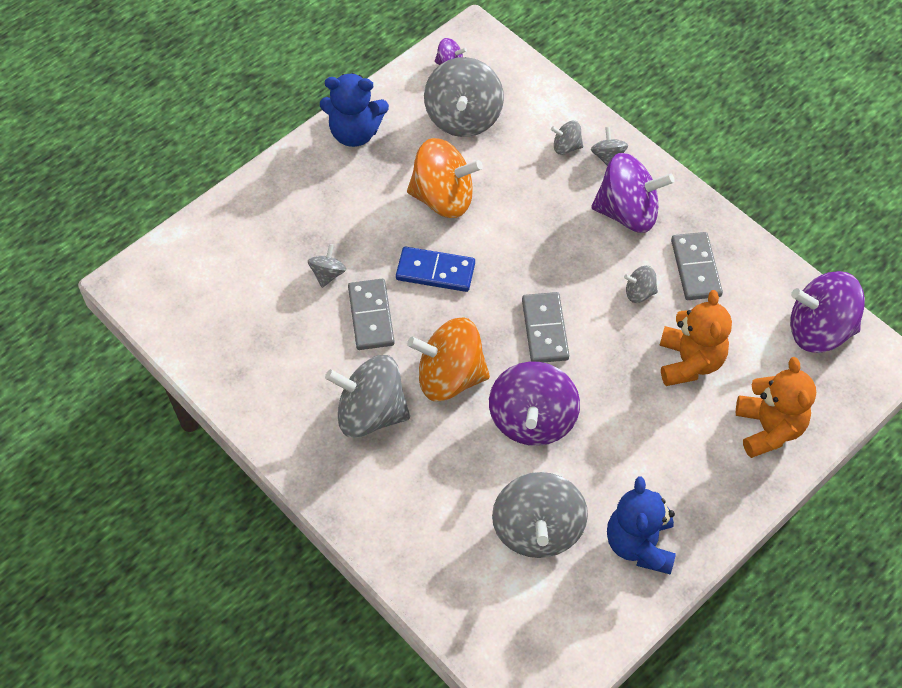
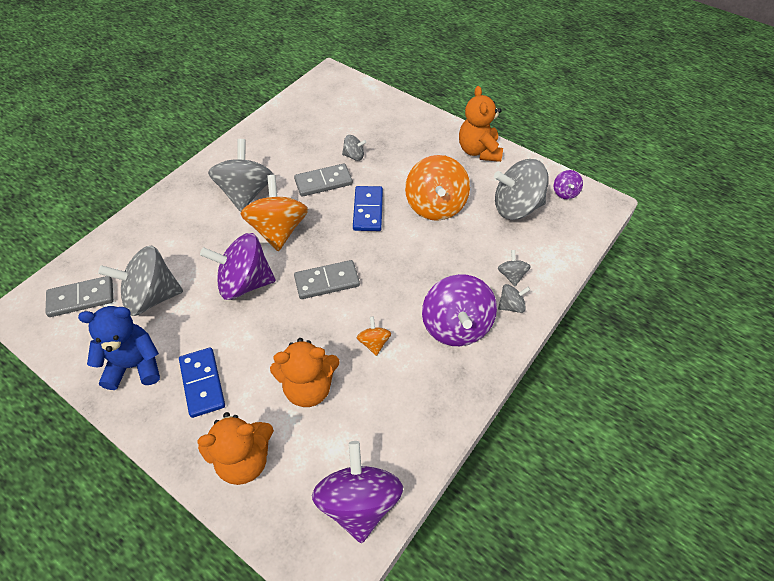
camera: 80 degrees right, 5 degrees down
blue teddy bear [320,73,389,147] -> orange teddy bear [459,86,503,162]
grey spinning top [624,266,658,303] -> orange spinning top [357,317,391,356]
grey domino [671,232,723,300] -> grey domino moved to [46,276,113,317]
none -> blue domino [179,348,225,418]

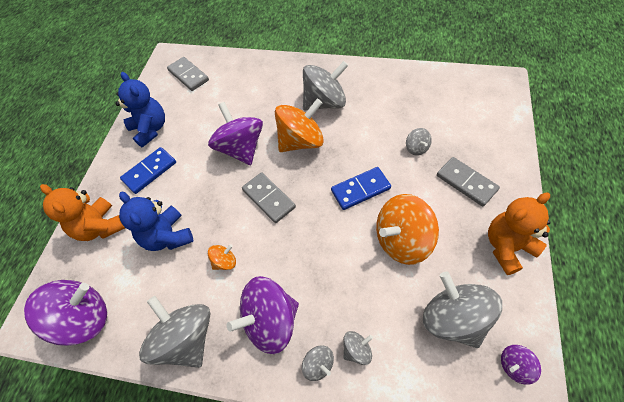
camera: 70 degrees right, 5 degrees up
grey spinning top [98,245,183,316] -> grey spinning top moved to [139,296,210,368]
orange teddy bear [270,338,340,407] -> blue teddy bear [119,192,193,251]
grey domino [294,163,353,197] -> grey domino moved to [437,157,500,207]

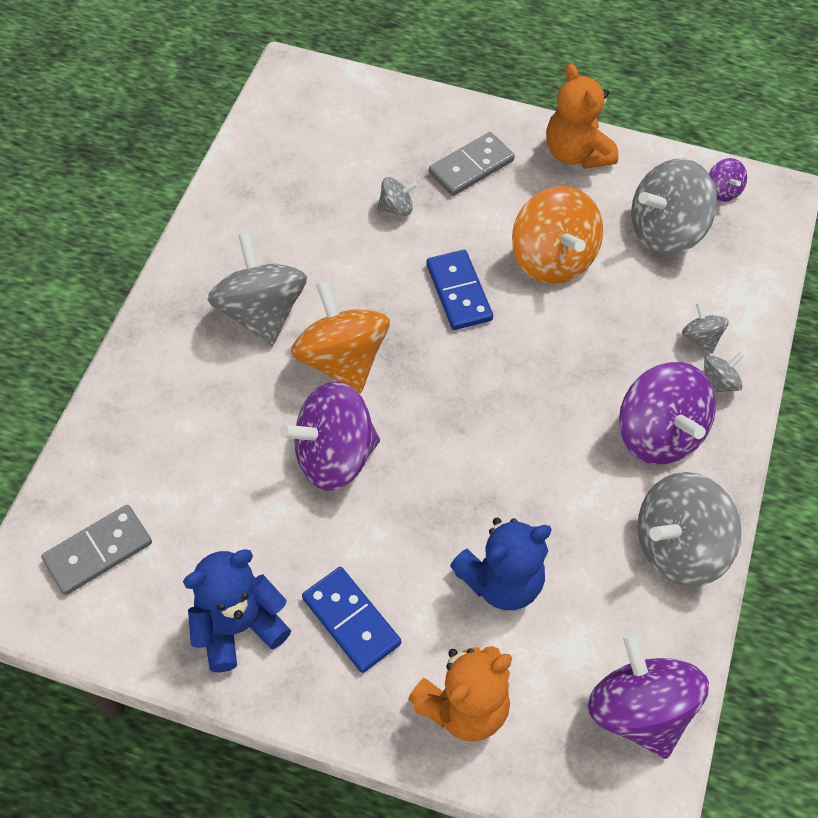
camera: 90 degrees left, 0 degrees up
orange spinning top [208,244,236,270] -> none
grey domino [242,172,296,223] -> none

